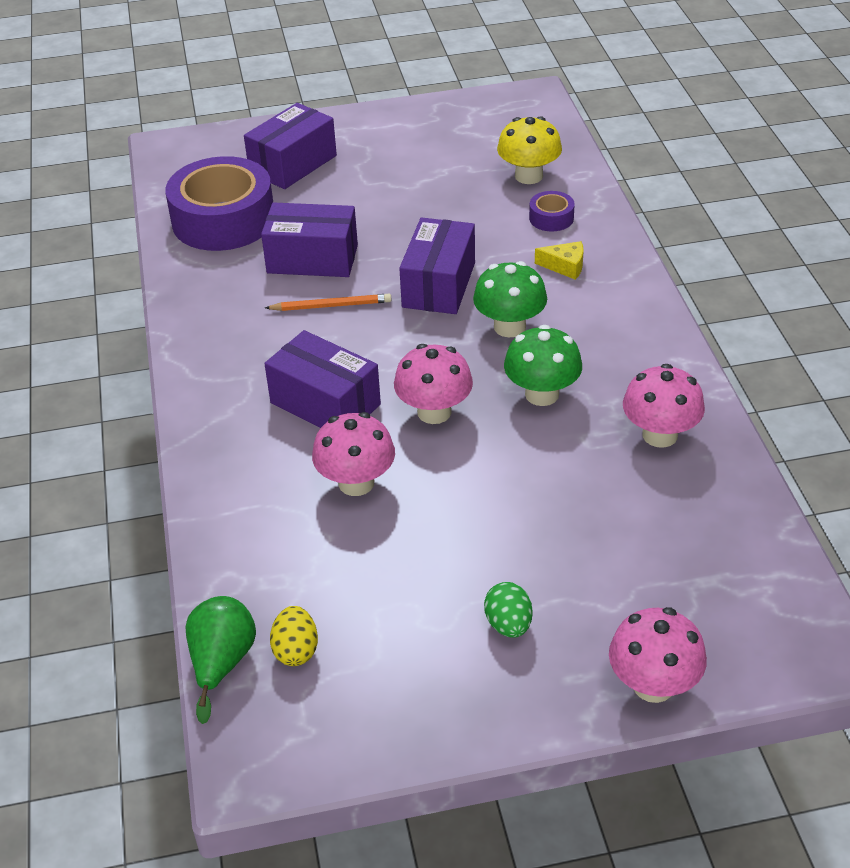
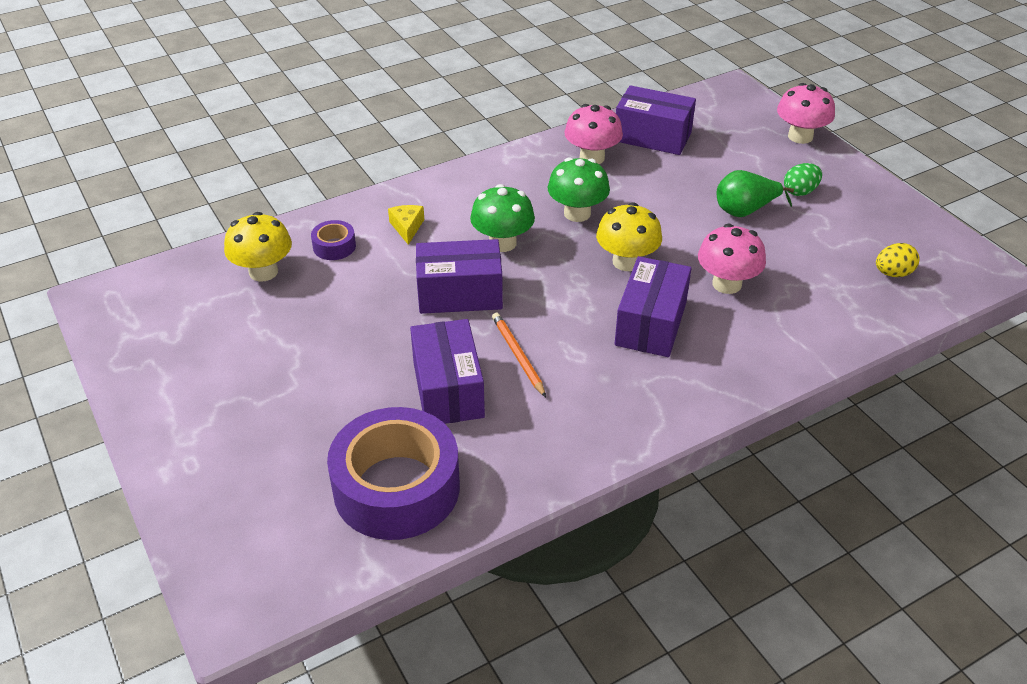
camera: 110 degrees left, 0 degrees up
green pear [185,596,256,724] -> green pear moved to [717,170,794,217]
purple box [244,103,337,189] -> purple box moved to [616,85,696,155]
pink mushroom [394,344,473,424] -> yellow mushroom [596,202,662,271]

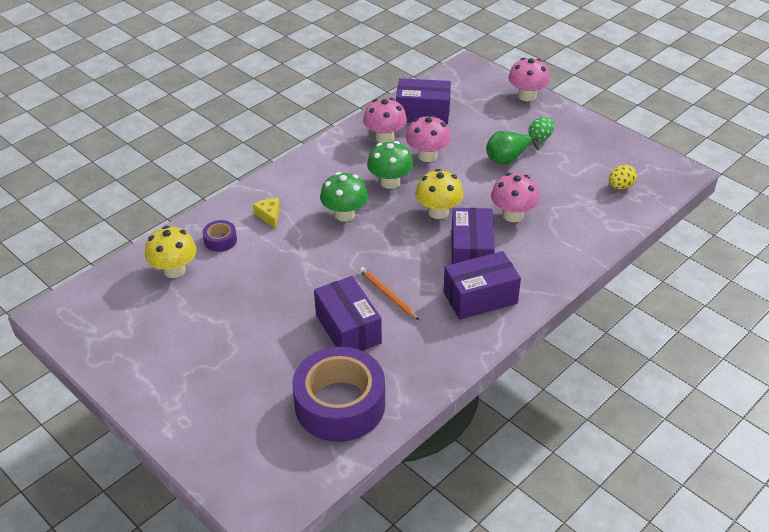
camera: 15 degrees left, 0 degrees up
purple box [416,239,503,314] -> purple box moved to [443,251,521,320]
none -> pink mushroom [406,115,451,162]

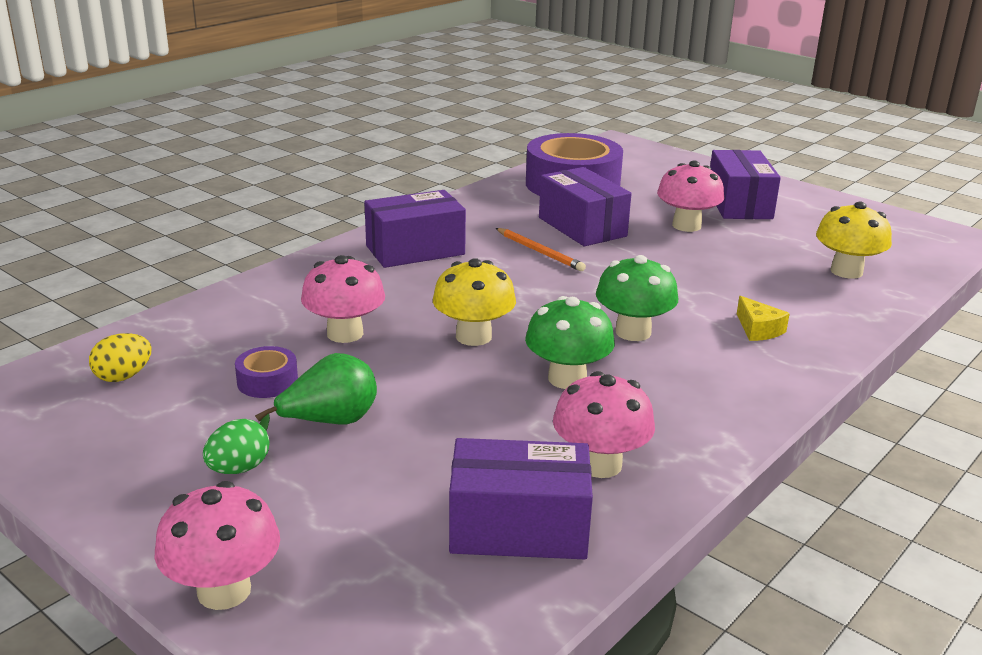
camera: 175 degrees right, 15 degrees down
purple tape [202,220,237,252] -> purple tape moved to [235,346,298,398]
pink mushroom [406,115,451,162] -> pink mushroom moved to [657,160,724,232]
purple box [451,208,495,264] -> purple box moved to [710,150,781,219]

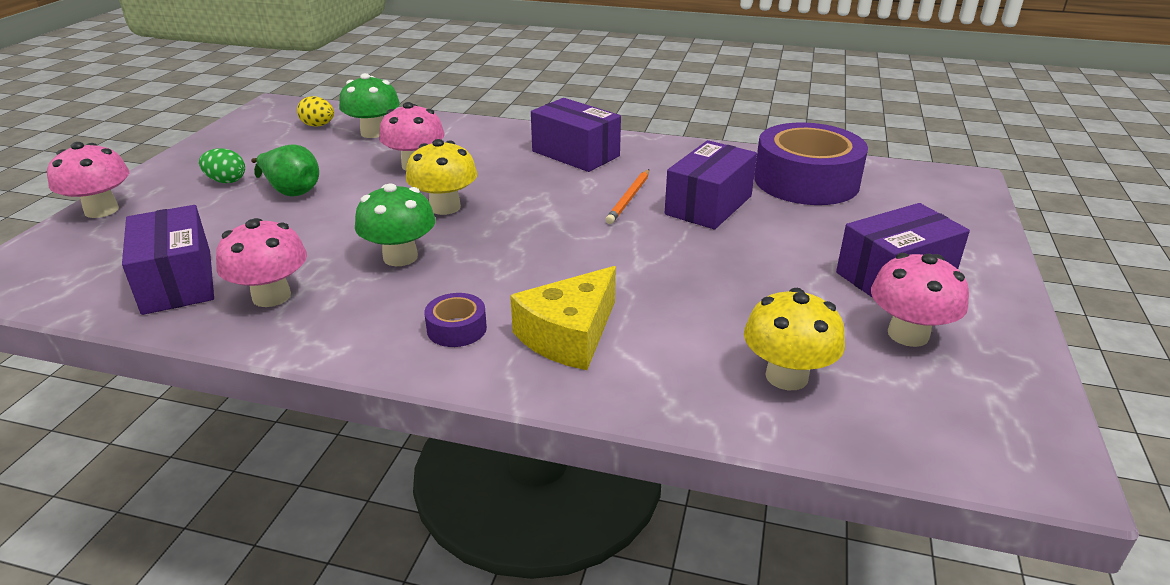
camera: 65 degrees right, 5 degrees up
purple tape [235,346,298,398] -> purple tape moved to [424,293,487,347]
green mushroom [596,255,678,341] -> green mushroom moved to [339,73,400,138]
pink mushroom [657,160,724,232] -> pink mushroom moved to [871,253,969,347]
yellow cheese [737,296,790,341] -> yellow cheese [510,266,616,370], size x1.89

